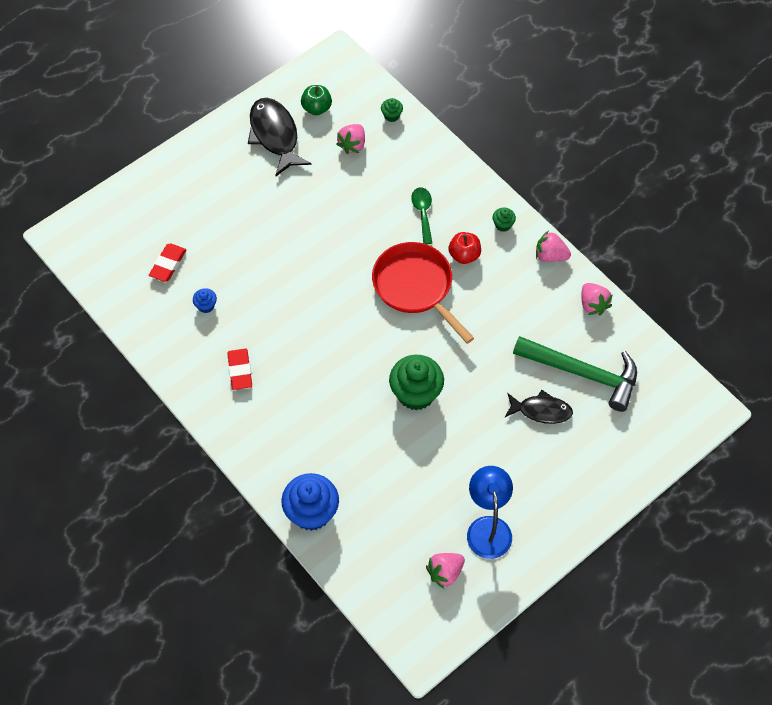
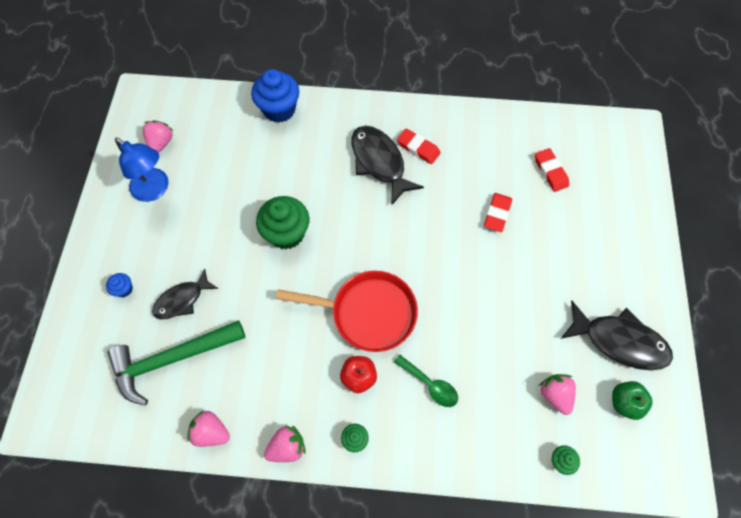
camera: 135 degrees right, 5 degrees up
blue cupcake [193,288,217,313] -> blue cupcake moved to [106,273,133,297]
none -> black fish [351,126,424,206]
none -> red eraser [484,193,512,232]

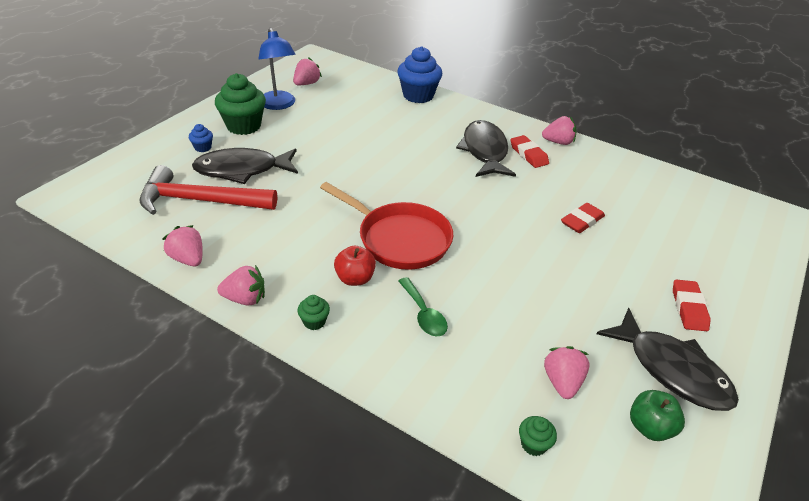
camera: 25 degrees right, 25 degrees down
green hammer [107,320,246,406] -> red hammer [140,165,277,215]
black fish [152,269,218,319] -> black fish [192,148,298,184], size x1.56
green cupcake [256,196,309,249] -> green cupcake moved to [215,73,266,135]
red eraser [535,148,569,192] -> red eraser moved to [673,280,711,331]
none -> pink strawberry [542,116,577,145]

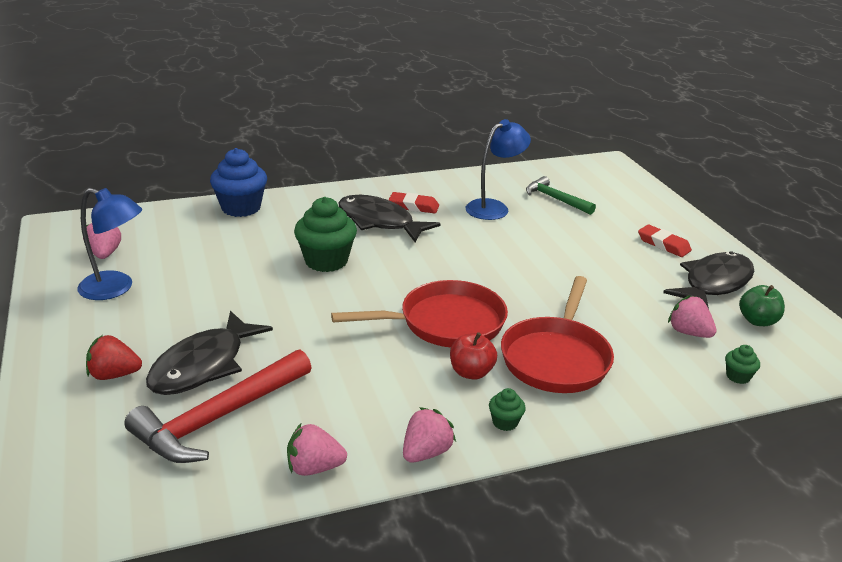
camera: 50 degrees left, 10 degrees down
blue cupcake [189,124,213,152] -> red strawberry [86,335,142,380]
green cupcake [215,73,266,135] -> green cupcake moved to [294,197,357,272]
green spoon [398,277,448,336] -> red pan [501,276,614,393]
pink strawberry [542,116,577,145] -> none
red eraser [561,203,605,233] -> none
black fish [596,307,739,411] -> black fish turned 45 degrees counterclockwise [663,251,754,309]
none -> blue lamp [465,119,531,220]
none -> green hammer [526,176,596,215]

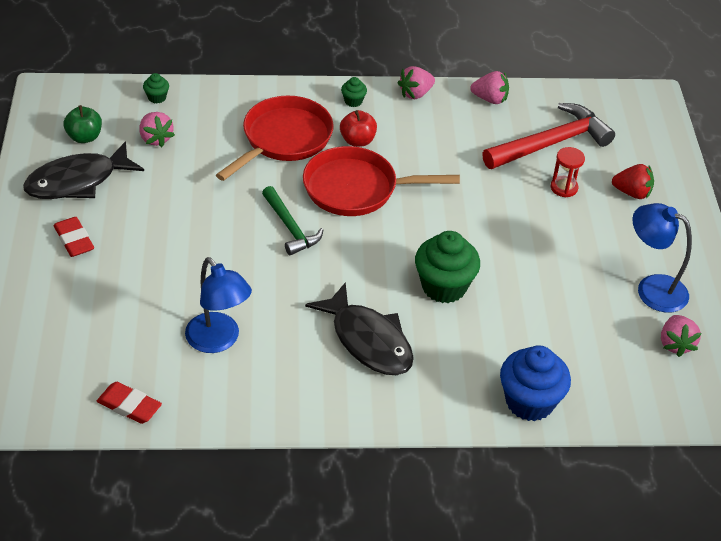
camera: 165 degrees left, 15 degrees up
black fish [146,311,273,395] -> red hourglass [551,147,585,197]
red eraser [389,192,439,213] -> red eraser moved to [97,382,162,424]
blue lamp [465,119,531,220] -> blue lamp turned 105 degrees counterclockwise [185,257,252,353]
green hammer [526,176,596,215] -> green hammer moved to [262,186,323,255]

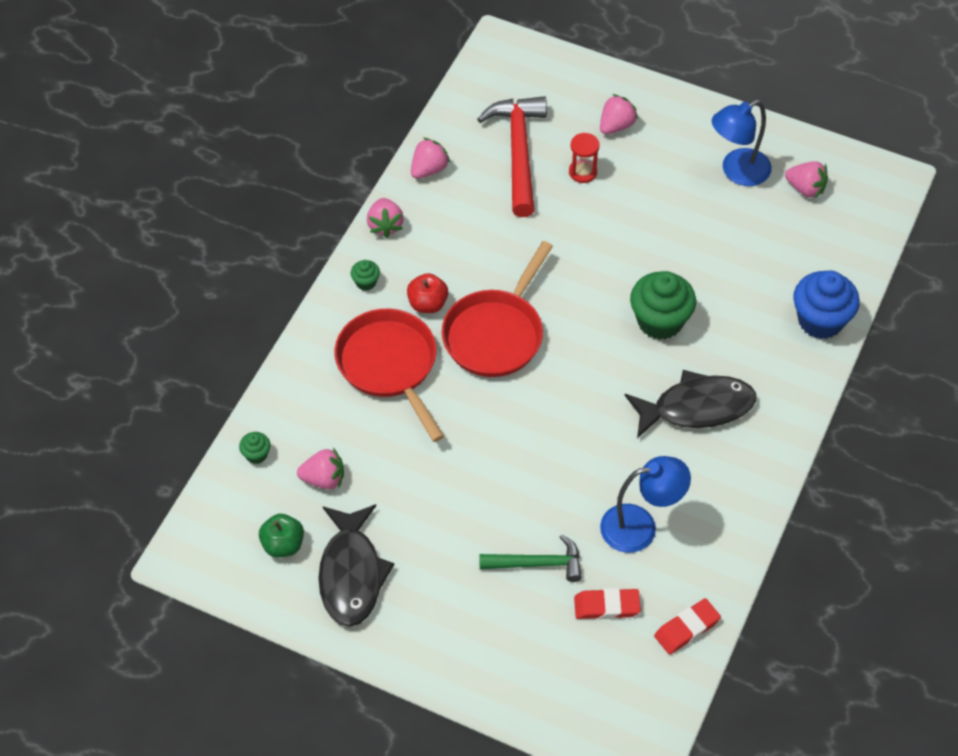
camera: 60 degrees left, 10 degrees up
red eraser [54,217,94,257] -> red eraser moved to [574,588,641,619]
green hammer [262,186,323,255] -> green hammer moved to [479,534,582,582]
red strawberry [612,164,654,199] -> pink strawberry [600,94,638,134]

